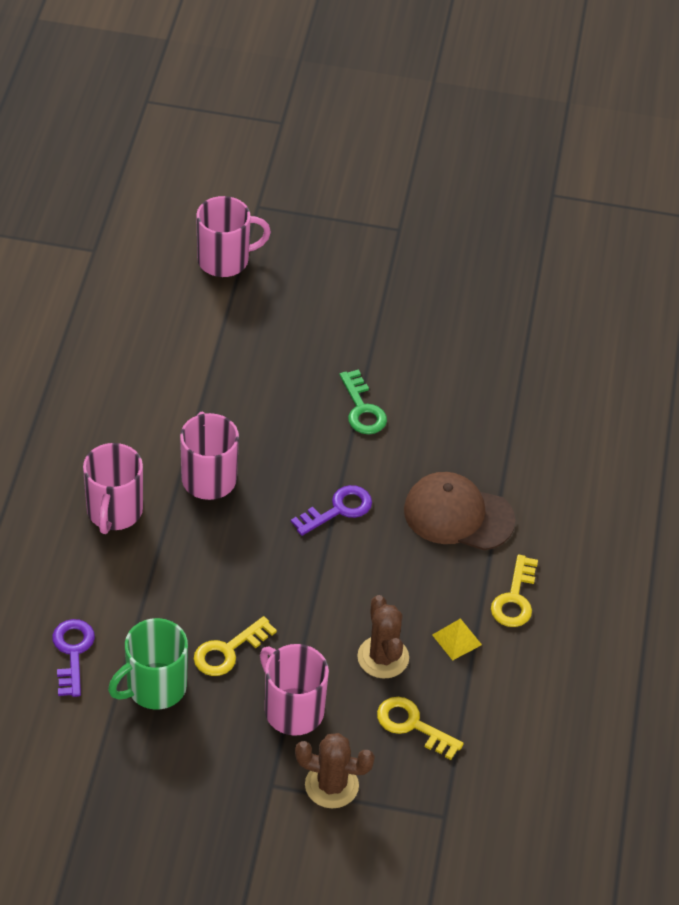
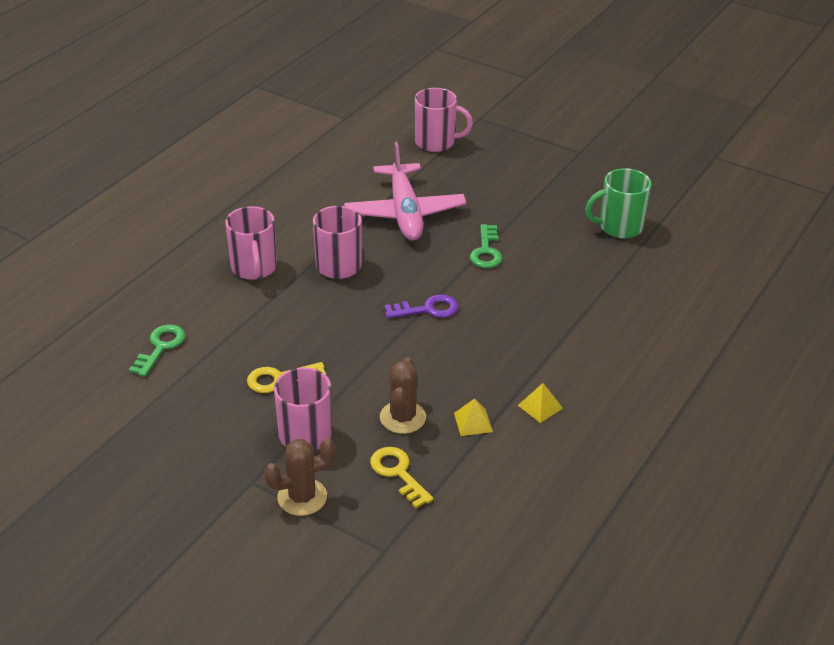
camera: 25 degrees right, 10 degrees down
purple key [52,619,95,697] -> green key [129,325,185,377]
pink mug [83,443,143,534] -> pink mug turned 45 degrees counterclockwise [225,206,277,280]
green mug [108,618,188,710] -> green mug moved to [585,168,651,239]
brown cactus [295,733,375,808] -> brown cactus turned 60 degrees counterclockwise [264,439,335,516]
brown cap [404,472,515,551] -> none
yellow key [491,555,538,627] -> yellow pyramid [518,383,563,423]
none -> pink plane [344,142,466,241]

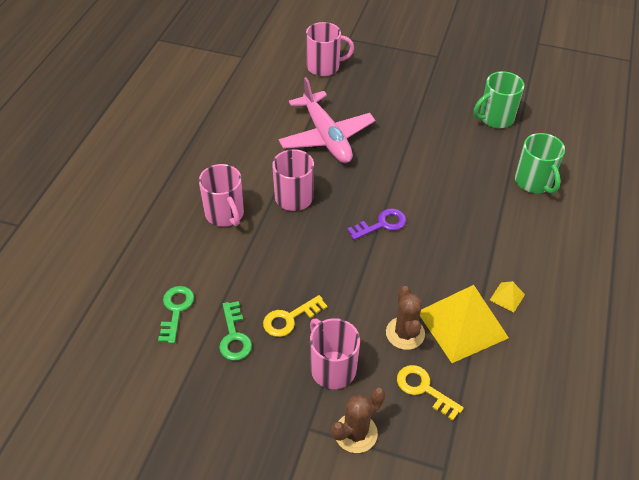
camera: 15 degrees left, 10 degrees up
yellow pyramid [454,398,493,436] -> yellow pyramid [420,285,509,363], size x2.43
green key [470,224,502,268] -> green key moved to [219,301,252,361]
none -> green mug [515,133,565,194]

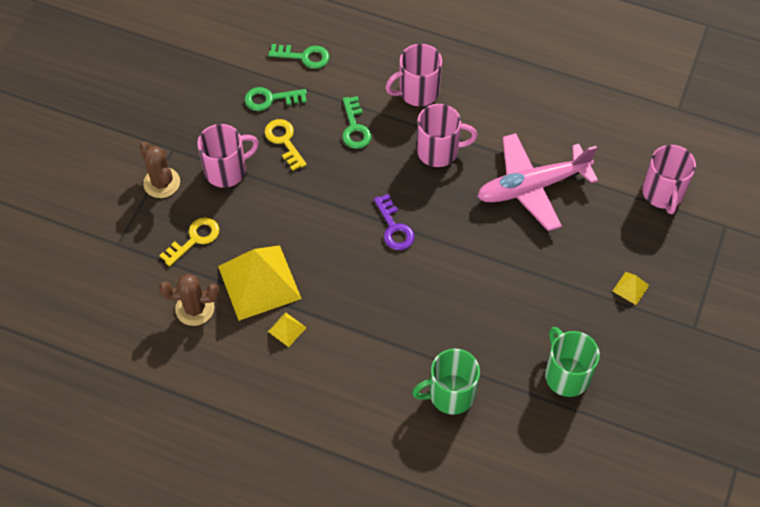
camera: 95 degrees right, 10 degrees up
brown cactus [386,286,425,350] -> brown cactus moved to [159,274,219,326]
none -> green key [342,96,372,149]
none -> yellow pyramid [612,272,649,305]

